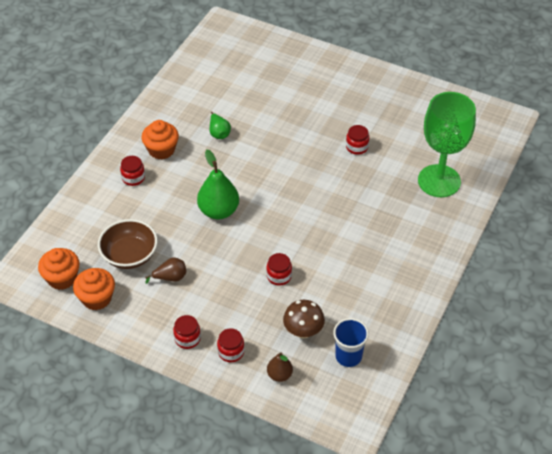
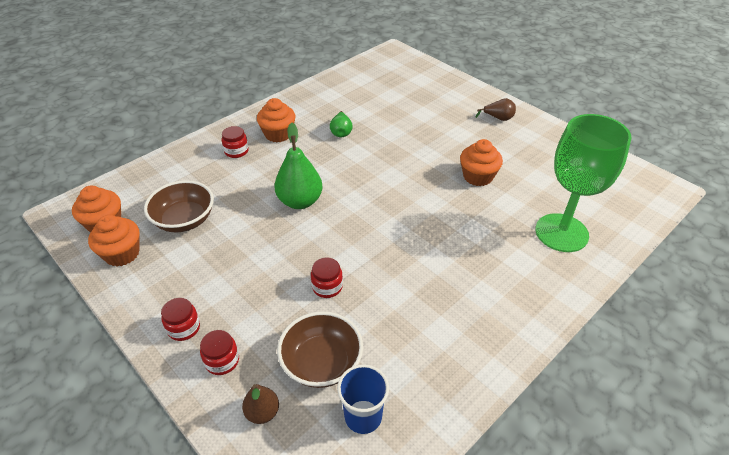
camera: 20 degrees right, 5 degrees down
brown pear [145,257,186,284] -> brown pear moved to [475,98,516,121]
brown mushroom [283,300,325,338] -> brown bowl [277,311,363,388]
red jar [346,125,369,155] -> orange cupcake [460,139,503,186]

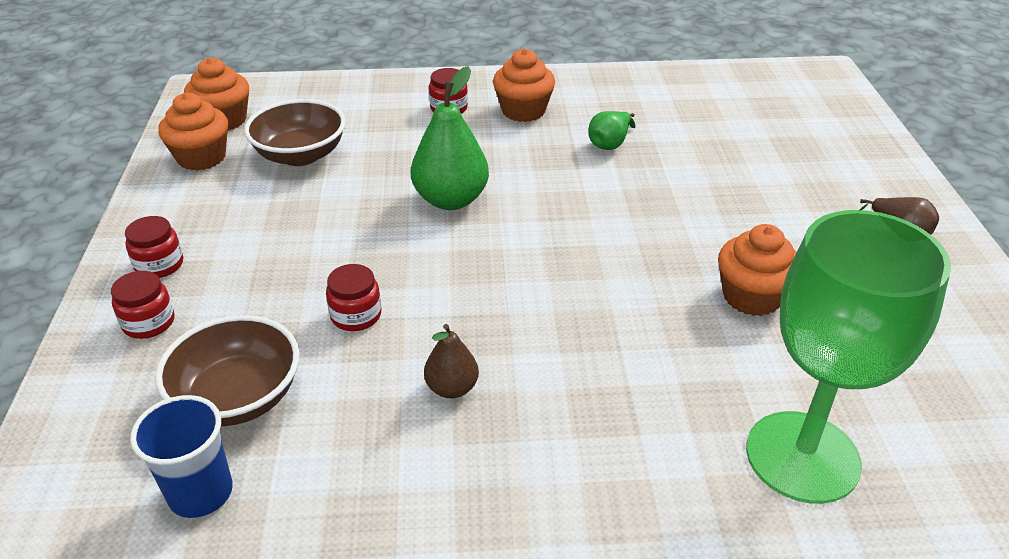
camera: 40 degrees right, 5 degrees down
brown pear [242,384,279,424] -> brown pear moved to [424,324,479,399]

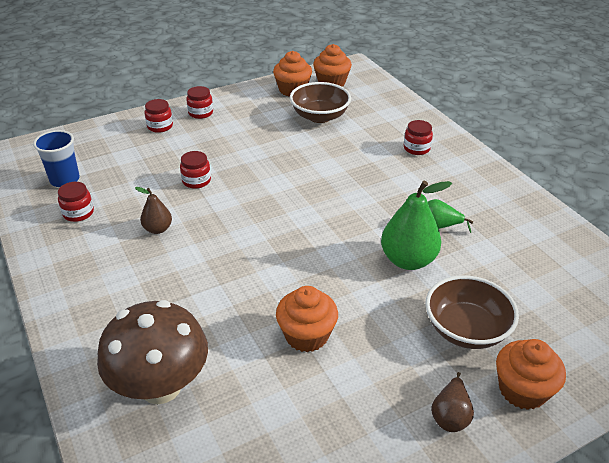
camera: 65 degrees right, 0 degrees up
brown bowl [155,315,300,426] -> brown bowl moved to [425,275,519,349]
green pear [411,66,489,210] -> green pear moved to [381,181,452,270]
orange cupcake [493,49,555,122] -> orange cupcake moved to [496,339,566,410]
green goblet [746,210,951,504] -> brown mushroom [97,300,208,404]
none -> red jar [58,182,94,222]

